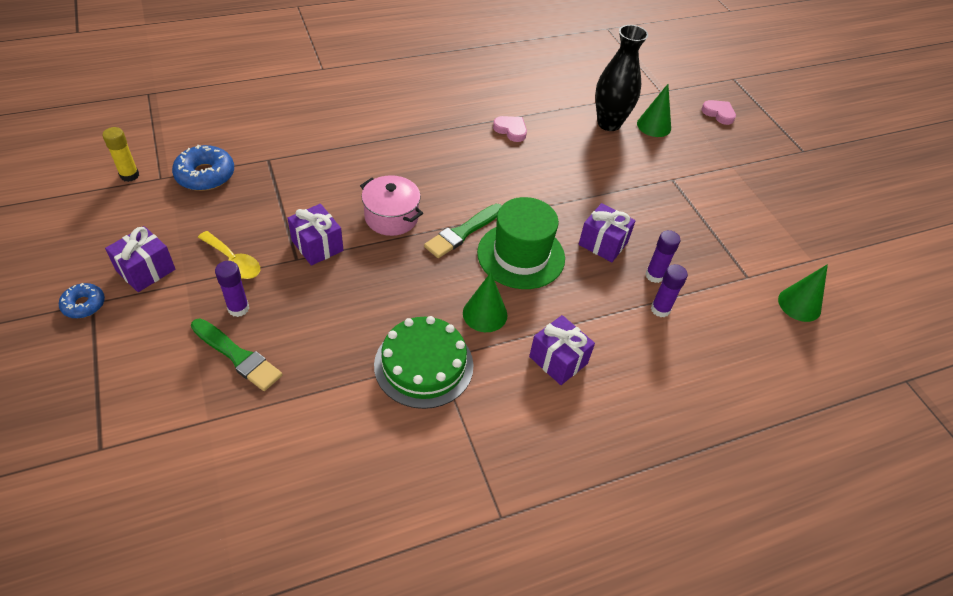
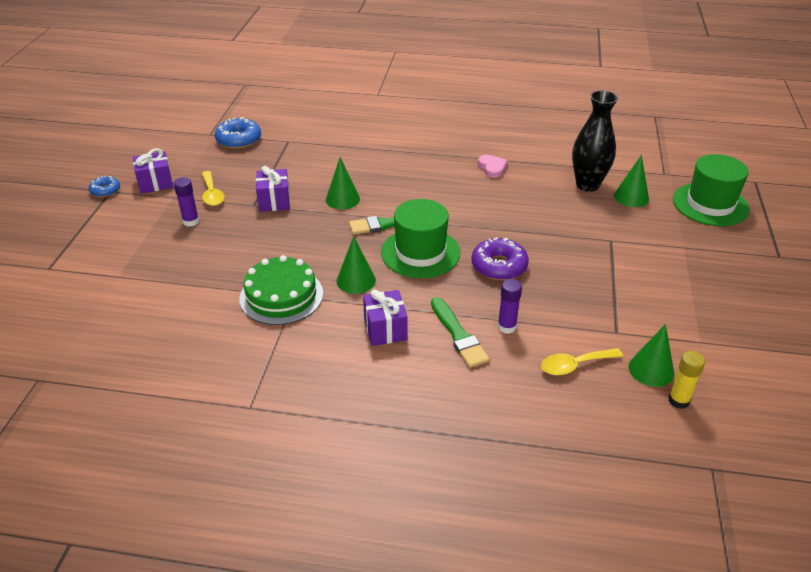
camera: 35 degrees right, 10 degrees down
yellow glue stick [102,127,139,182] -> yellow glue stick moved to [668,351,705,409]
green brush [191,318,283,391] -> green brush moved to [431,297,489,368]
pink pot [360,175,423,236] -> green cone [326,157,360,210]
purple gift [578,203,636,262] -> purple donut [472,237,529,280]
purple glue stick [645,230,680,283] -> none
pink heart [702,100,736,125] -> green hat [673,154,750,226]
none -> yellow spoon [541,348,623,375]

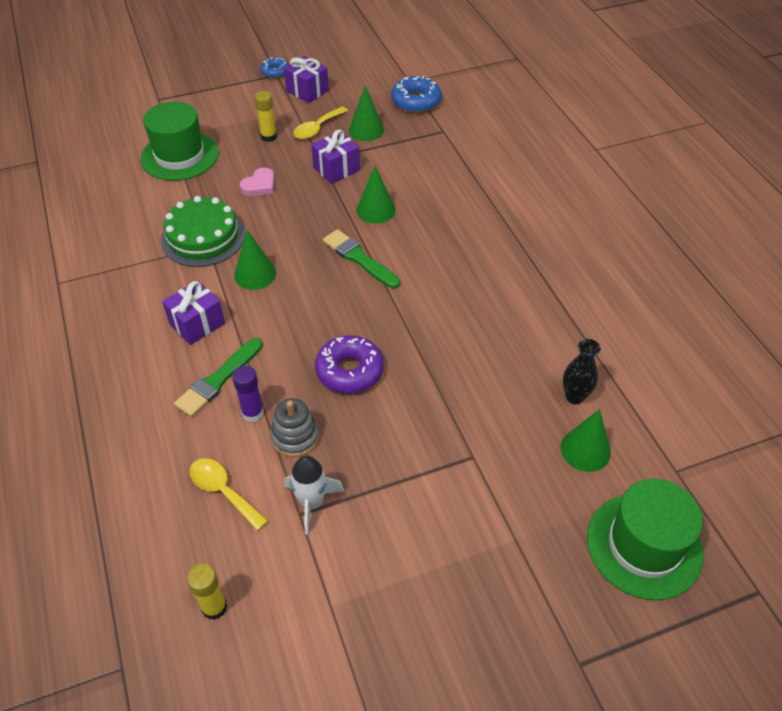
camera: 60 degrees right, 10 degrees up
purple glue stick [174,177,199,227] -> yellow glue stick [255,91,277,142]
green hat [381,199,460,278] -> green hat moved to [140,102,219,181]
pink heart [478,155,507,178] -> pink heart moved to [240,168,275,196]
black vase [572,90,618,192] -> black vase [563,339,601,404], size x0.57
green cone [629,324,674,387] -> green cone moved to [349,86,384,141]
none -> grey stacking toy [270,398,319,457]
none -> white rocket [284,455,344,535]

